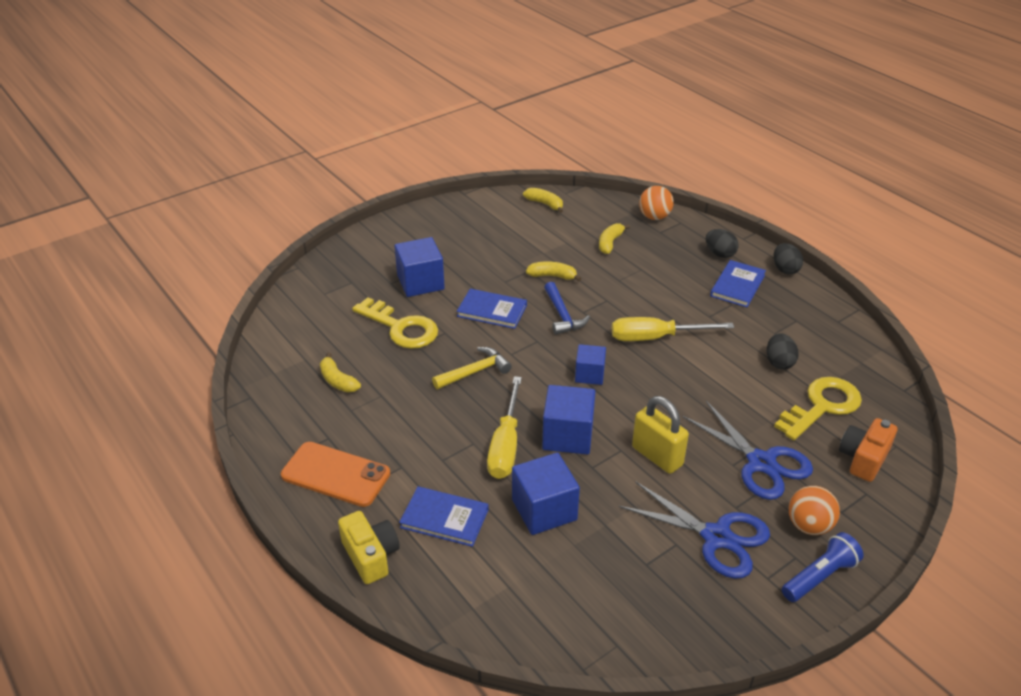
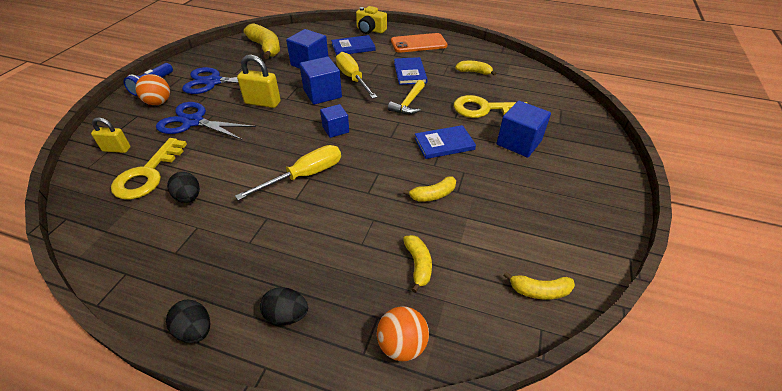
camera: 145 degrees right, 5 degrees up
blue hammer [544,282,590,335] -> none
blue book [710,260,766,307] -> blue book moved to [394,57,428,85]
orange camera [839,418,897,482] -> yellow padlock [91,117,131,153]
none -> yellow banana [244,23,280,59]

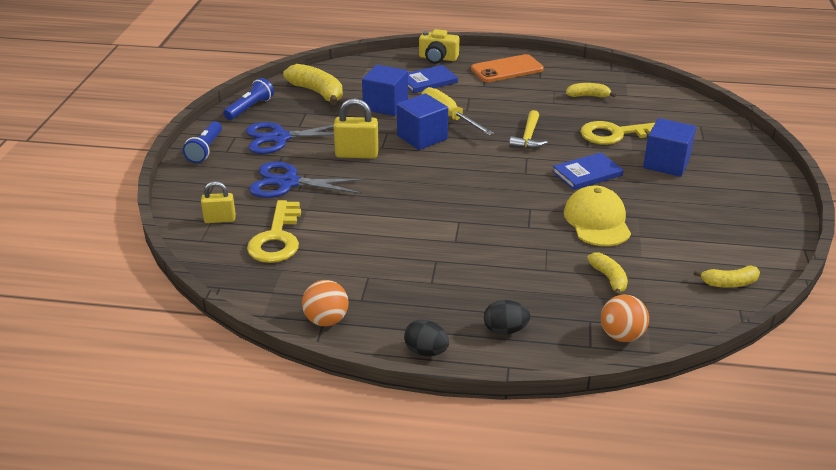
camera: 10 degrees left, 10 degrees down
orange ball [135,74,170,105] -> orange ball moved to [302,280,349,326]
black egg [167,172,200,203] -> none
yellow screwdriver [235,145,341,200] -> none
blue cube [320,104,349,138] -> none
blue book [394,57,428,85] -> none
yellow banana [403,176,456,202] -> yellow cap [564,186,631,246]
none -> blue flashlight [223,78,274,120]

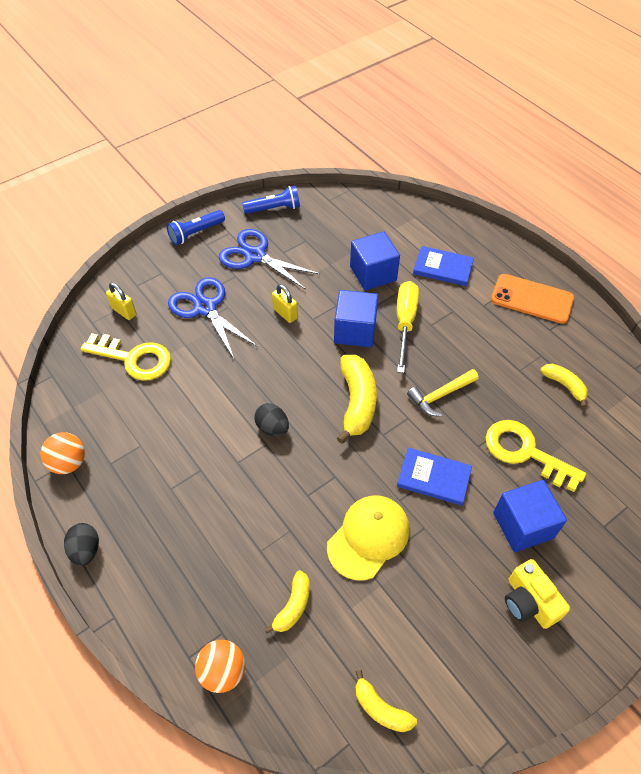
camera: 45 degrees right, 20 degrees up
yellow key [247,200,301,263] -> yellow key turned 120 degrees counterclockwise [81,333,171,381]
yellow banana [283,64,343,105] -> yellow banana moved to [337,355,377,444]
yellow padlock [333,98,379,159] -> yellow padlock [272,284,298,323], size x0.65
yellow camera [419,29,459,64] -> yellow camera moved to [505,559,570,629]
black egg [484,300,530,335] -> black egg moved to [254,403,289,437]

